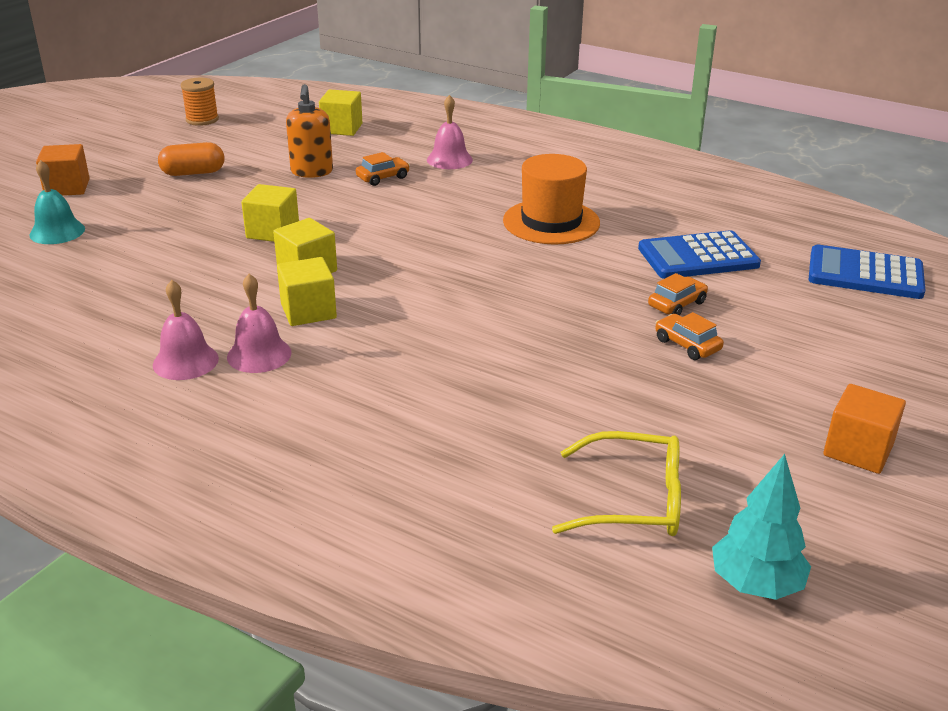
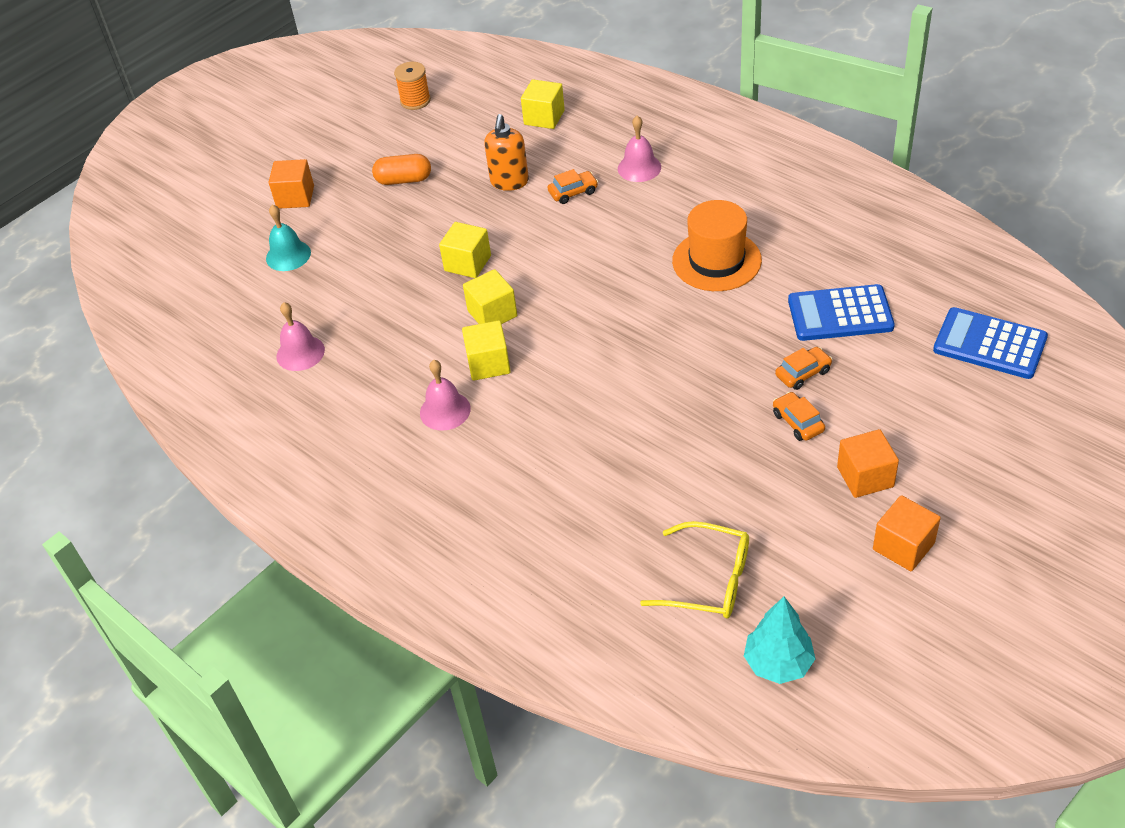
camera: 15 degrees right, 15 degrees up
pink bell [153,280,219,380] -> pink bell moved to [277,302,325,371]
none -> orange cube [837,429,899,498]

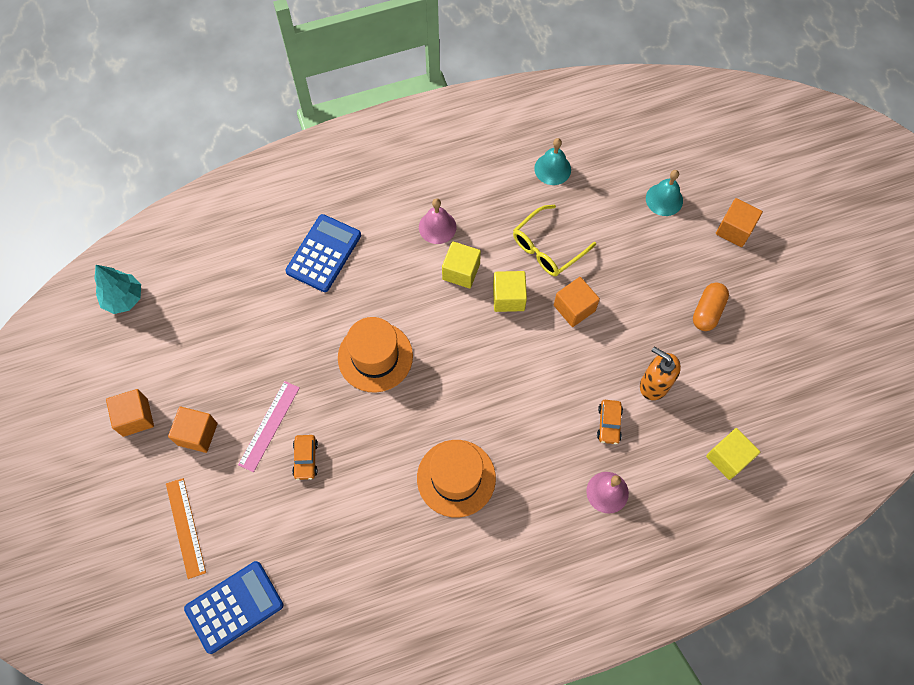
camera: 115 degrees right, 20 degrees up
pink bell [277,302,325,371] -> turquoise bell [534,138,571,185]
orange spool [394,62,431,110] -> none
yellow cube [439,222,491,278] -> orange cube [554,277,600,327]
yellow glasses [640,521,749,619] -> yellow glasses moved to [513,205,596,276]
orange car [773,392,825,441] -> pink ruler [238,381,300,472]
blue calculator [788,284,895,341] -> blue calculator moved to [285,214,361,292]
none -> orange ruler [166,478,206,579]
none -> orange hat [338,317,413,393]

